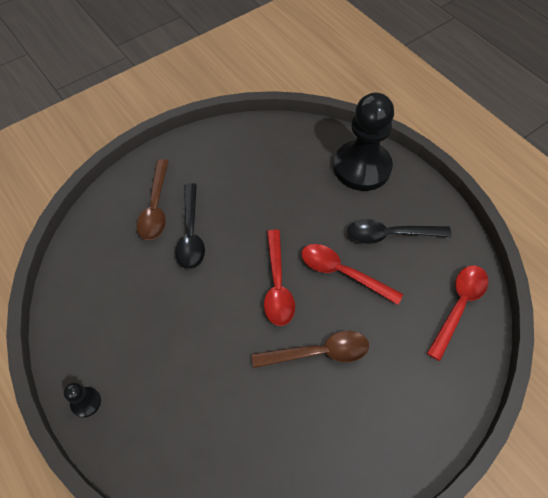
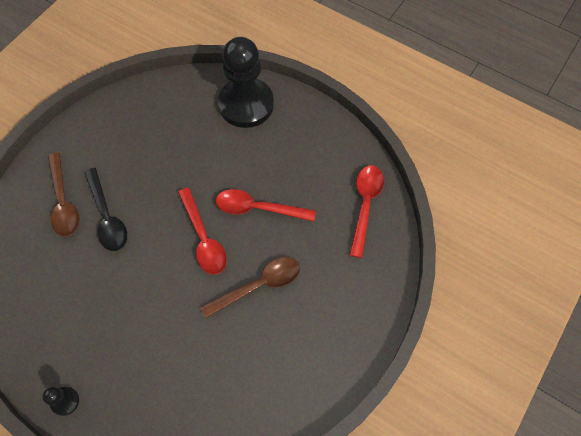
camera: 20 degrees left, 5 degrees up
black spoon [347,219,452,244] -> none

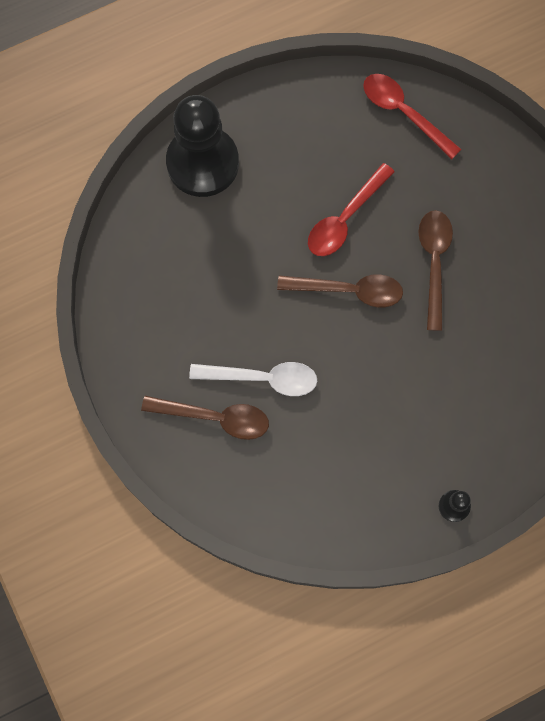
camera: 60 degrees left, 10 degrees up
black spoon [84,168,127,251] -> white spoon [189,362,317,396]
red spoon [178,188,227,275] -> brown spoon [277,274,403,307]

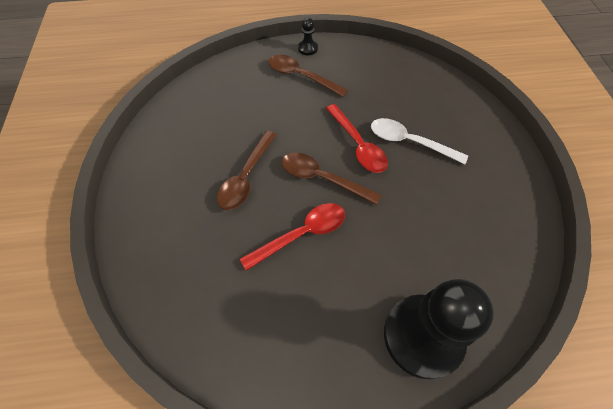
camera: 160 degrees left, 15 degrees down
brown spoon [141,396,269,440] -> brown spoon moved to [268,55,348,97]
red spoon [363,74,461,159] -> red spoon moved to [326,104,388,173]

